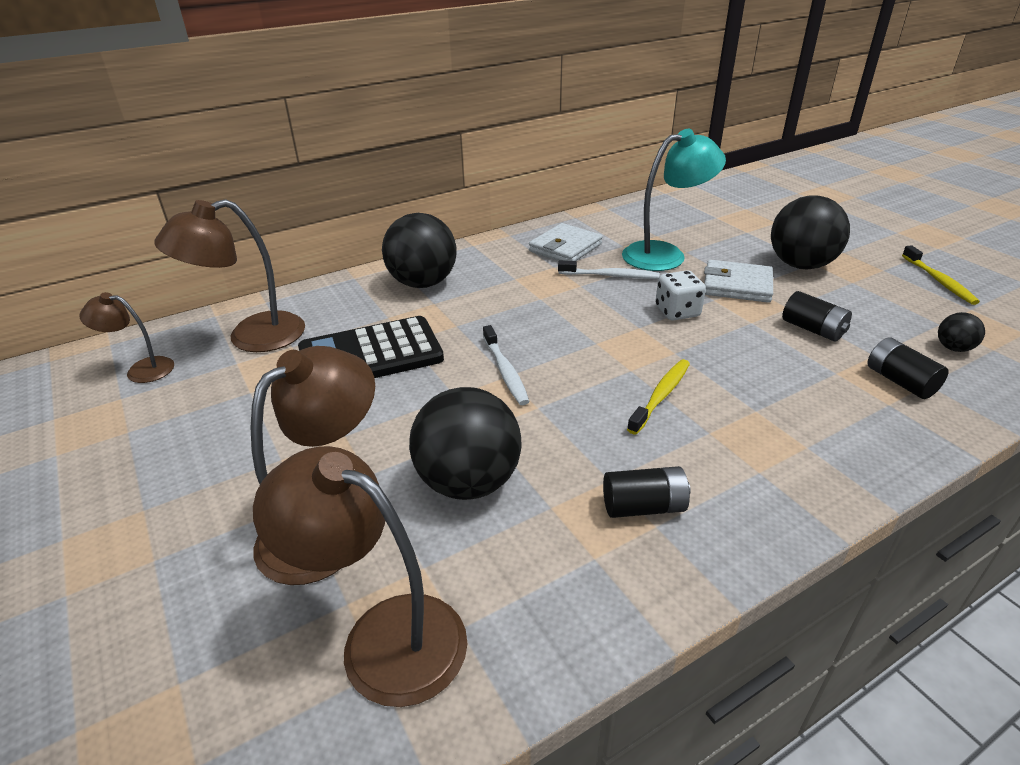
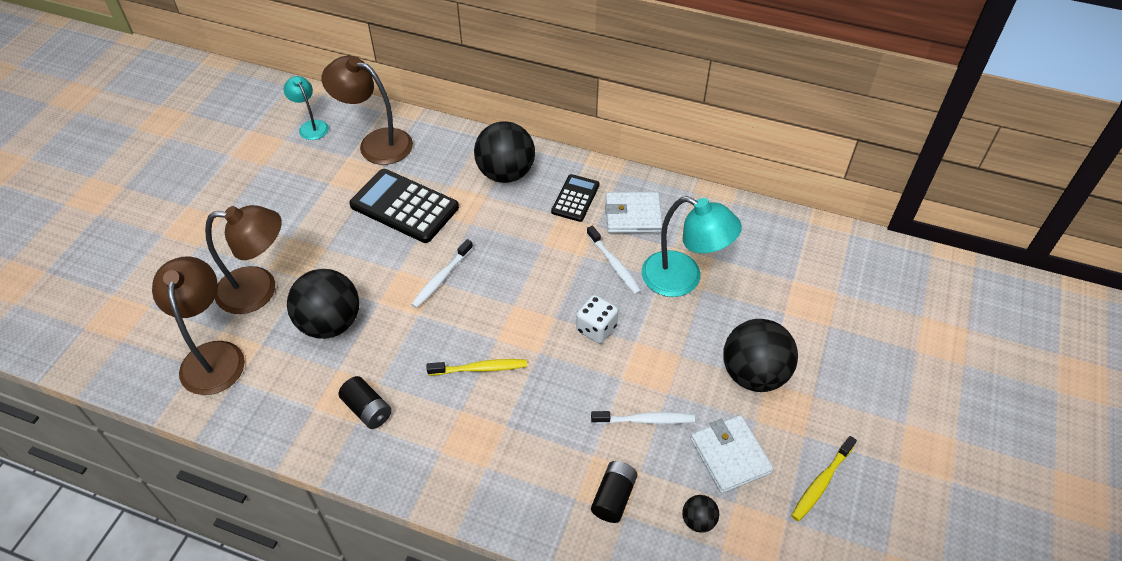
camera: 50 degrees right, 15 degrees up
brown lamp [80,292,174,383] -> turquoise lamp [284,76,329,140]
white wallet [704,260,773,303] -> white wallet moved to [690,415,774,493]
black battery [782,291,852,342] -> white toothbrush [591,411,695,424]
none -> black calculator [551,174,600,222]

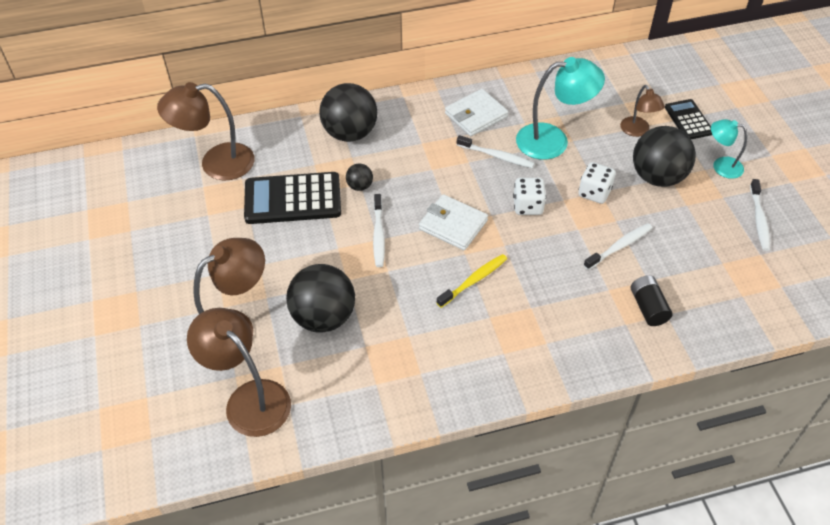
camera: 35 degrees left, 0 degrees up
turquoise lamp [284,76,329,140] -> turquoise lamp moved to [711,119,748,179]
black battery [338,376,391,429] -> none
black calculator [551,174,600,222] -> black calculator moved to [665,99,712,139]
black ball [682,495,719,533] -> black ball moved to [346,163,373,191]
white wallet [690,415,774,493] -> white wallet moved to [419,194,488,250]
yellow toothbrush [791,436,857,521] -> white toothbrush [750,179,770,251]
none -> white dice [578,162,616,204]
none -> brown lamp [620,85,665,137]

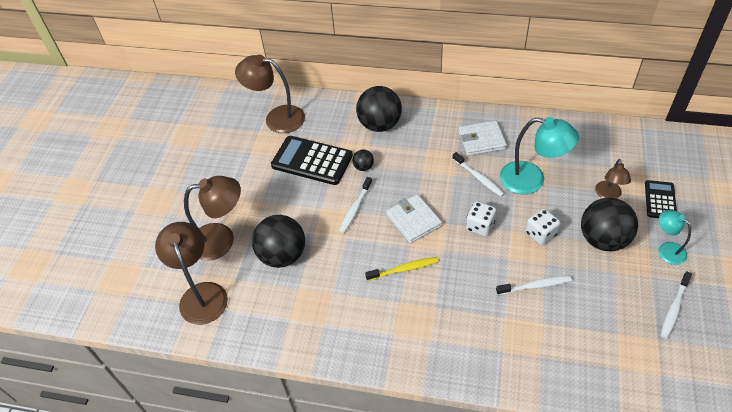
camera: 30 degrees right, 0 degrees up
black battery [631,275,673,326] -> none

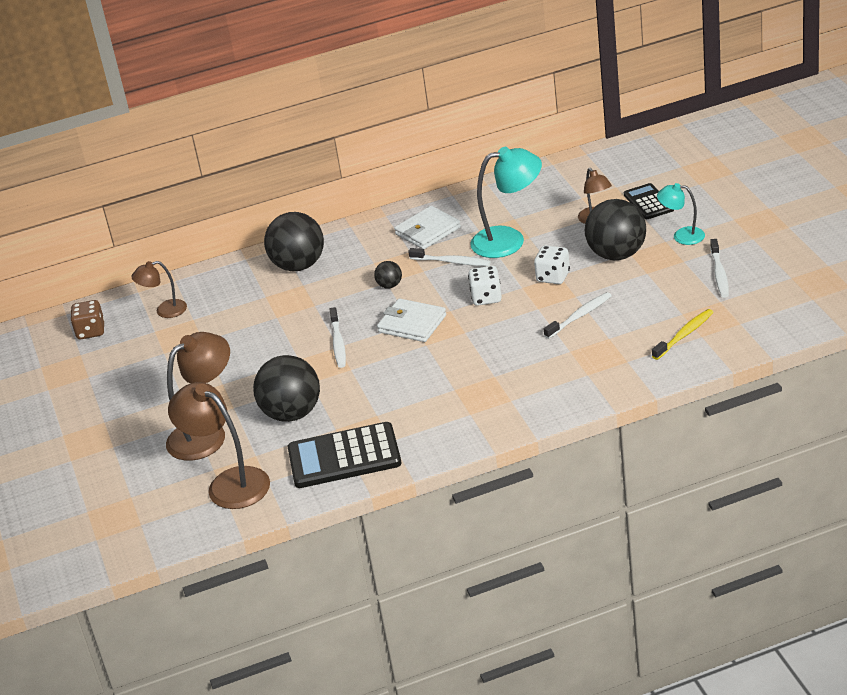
camera: 30 degrees left, 15 degrees down
brown lamp [235,55,305,133] -> brown lamp [131,261,187,318], size x0.57
black calculator [271,136,353,185] -> black calculator moved to [288,422,401,488]
black ball [352,150,374,171] -> black ball moved to [374,261,402,289]
yellow toothbrush [365,257,438,281] -> yellow toothbrush moved to [652,309,714,360]
none -> brown dice [70,300,105,339]

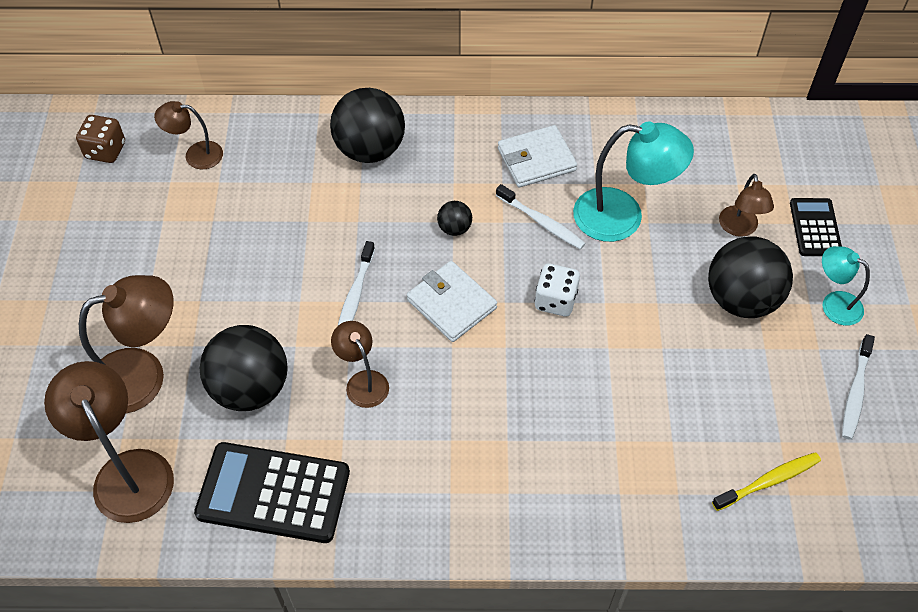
camera: 15 degrees right, 20 degrees up
white dice [534,245,570,284] -> none
white toothbrush [544,292,611,339] -> none
none -> brown lamp [331,321,389,408]

